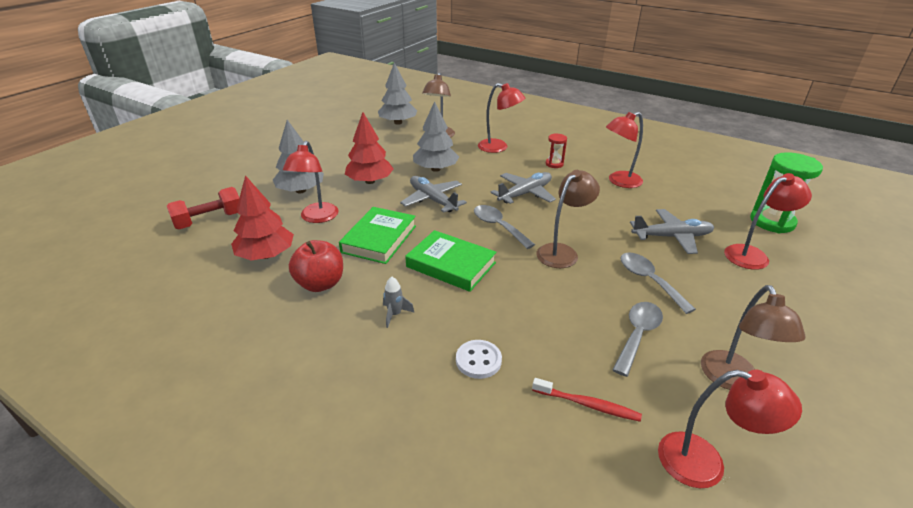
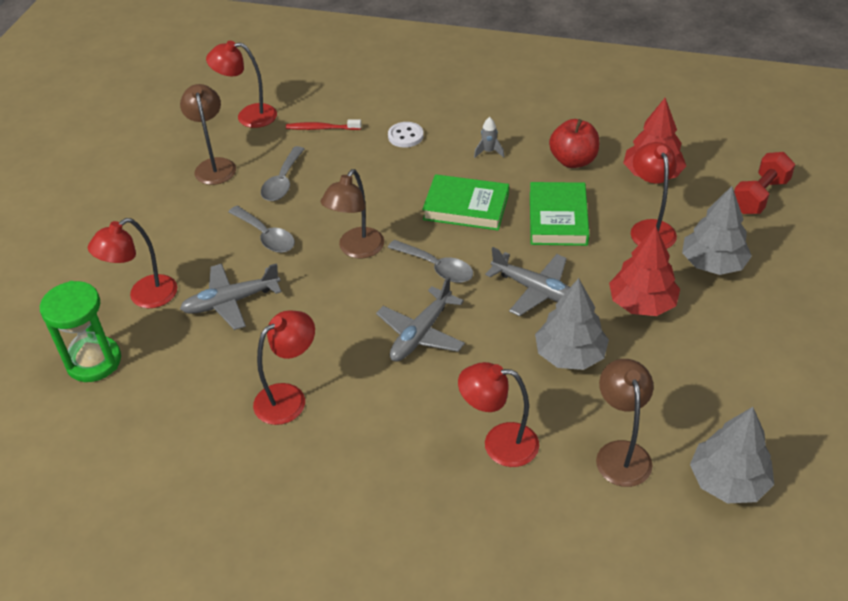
camera: 165 degrees right, 10 degrees up
red hourglass [546,133,567,168] -> none

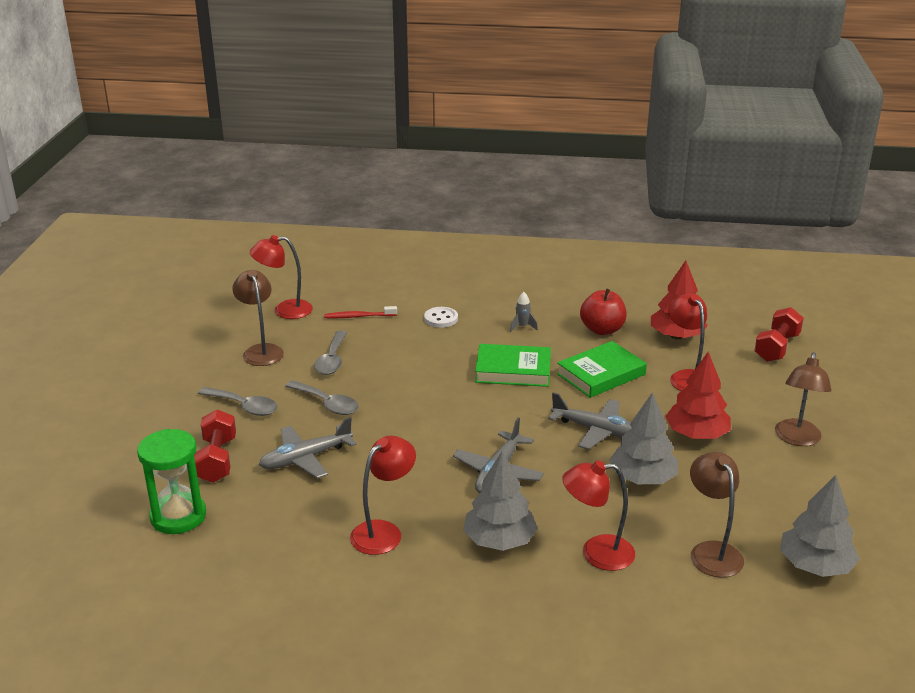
camera: 10 degrees left, 15 degrees down
red lamp [88,218,177,308] -> red dumbbell [194,409,236,483]
brown lamp [321,169,384,258] -> brown lamp moved to [775,352,831,446]
grey spoon [388,240,473,283] -> grey spoon moved to [198,387,278,416]
green book [530,182,589,246] -> green book turned 60 degrees clockwise [557,341,647,398]
grey tree [682,186,752,275] -> grey tree moved to [463,451,538,551]

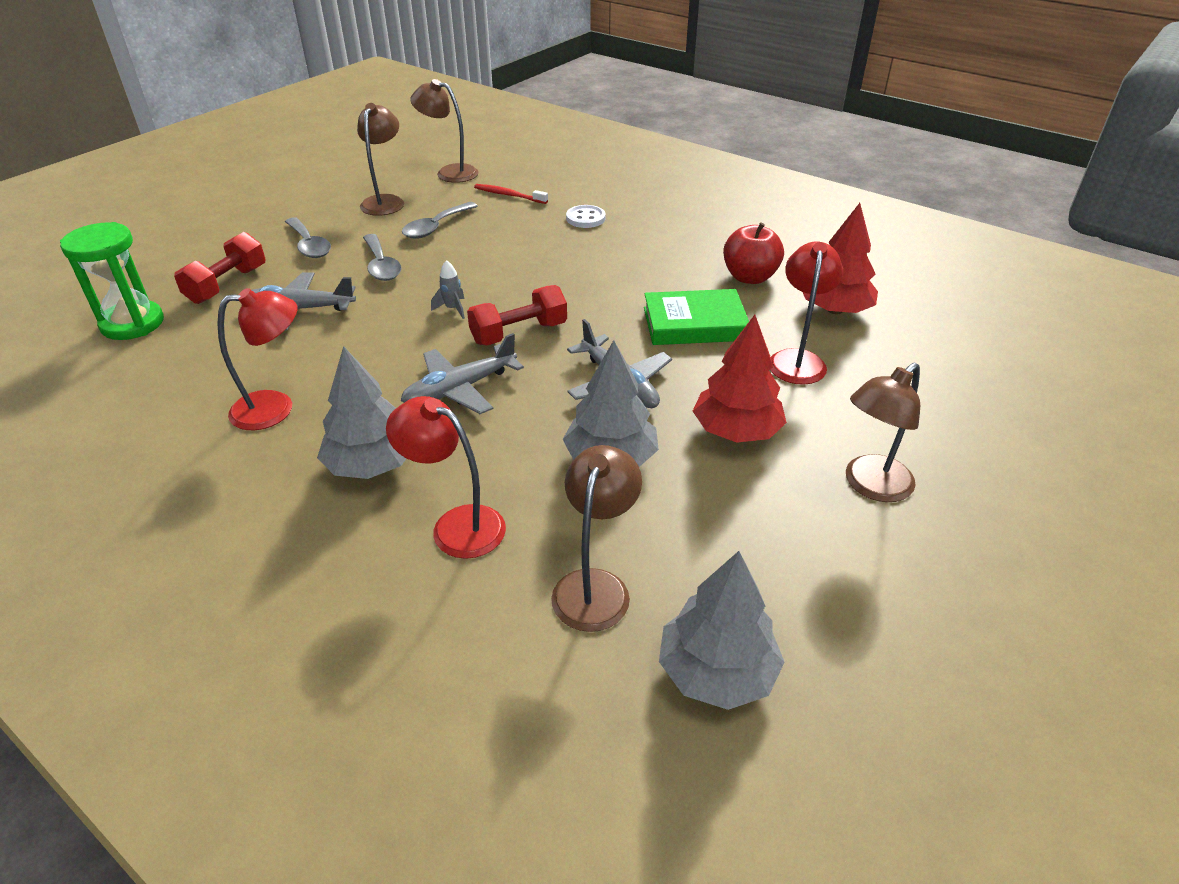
camera: 30 degrees right, 10 degrees up
red lamp [250,235,313,319] -> brown lamp [410,79,478,183]
green book [475,344,551,387] -> none
grey rocket [510,292,538,332] -> grey rocket moved to [431,260,465,319]
red dumbbell [754,307,804,362] -> red dumbbell moved to [467,285,567,345]

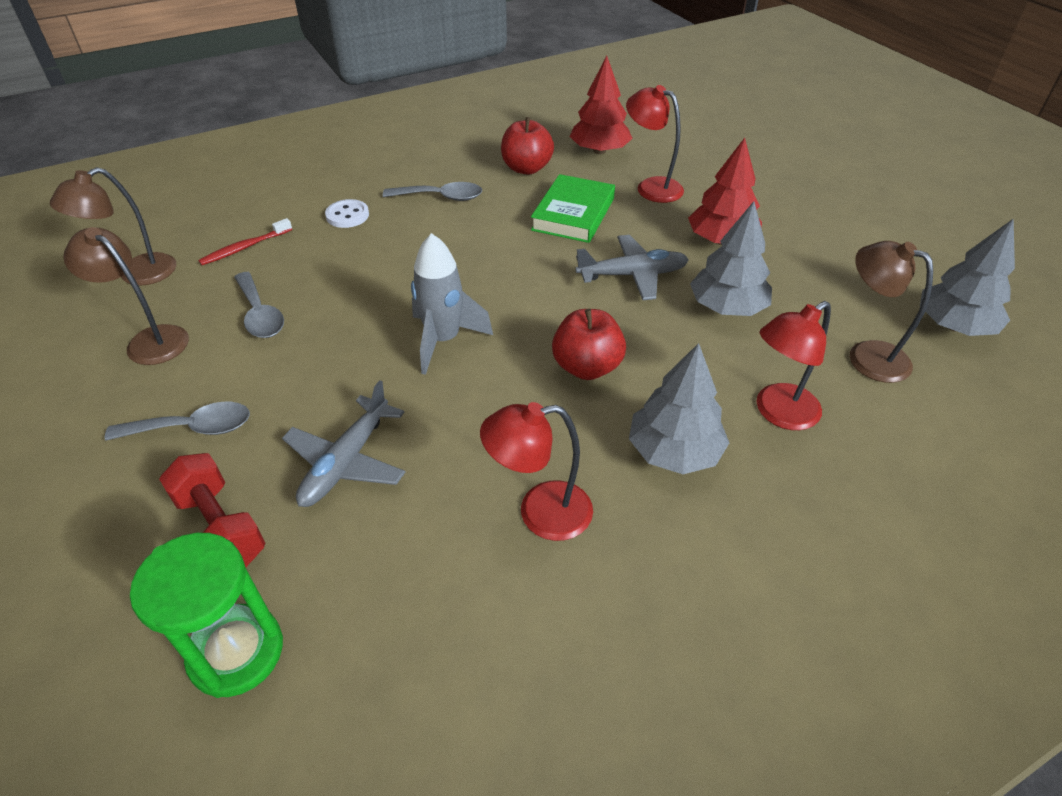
camera: 65 degrees left, 5 degrees up
red lamp [217,288,297,430] -> red lamp turned 105 degrees counterclockwise [480,402,593,541]
grey spoon [363,234,401,281] -> grey spoon moved to [383,182,482,201]
grey plane [401,333,524,414] -> red apple [552,309,626,380]
grey rocket [431,260,465,319] -> grey rocket [411,233,493,375], size x2.08
red dumbbell [467,285,567,345] -> none
brown lamp [846,363,920,502] -> none

